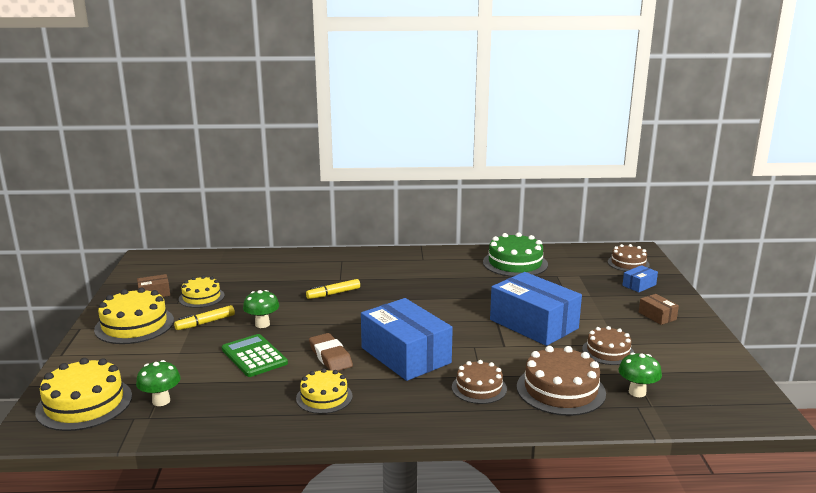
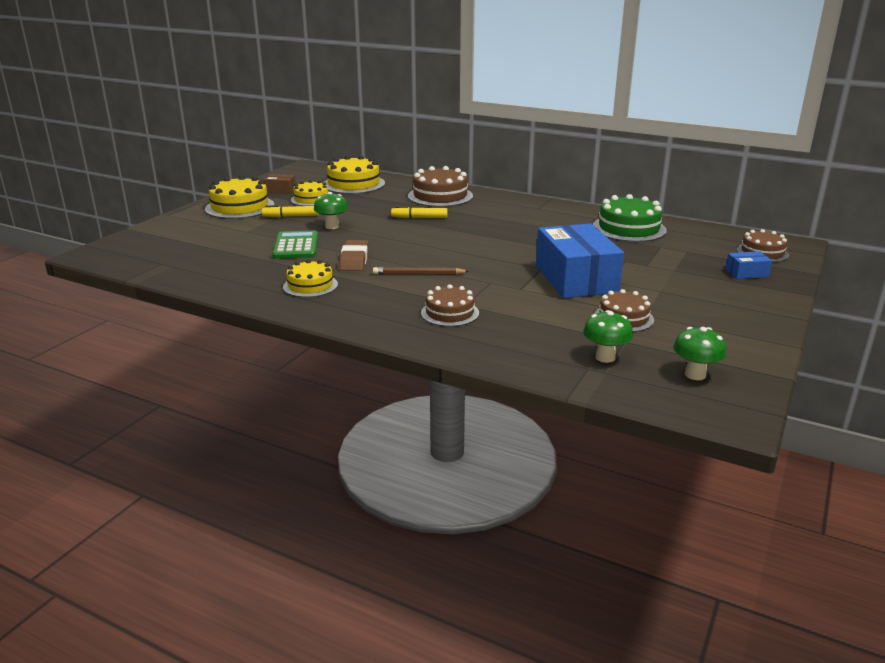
camera: 30 degrees right, 5 degrees up
yellow cake [35,358,132,431] -> yellow cake moved to [323,155,385,194]
green mushroom [136,360,181,406] -> green mushroom moved to [673,327,727,380]
blue box [361,298,453,381] -> brown pencil [373,267,469,274]
brown cake [517,346,606,416] -> brown cake moved to [408,166,473,207]
brown box [639,294,679,325] -> none

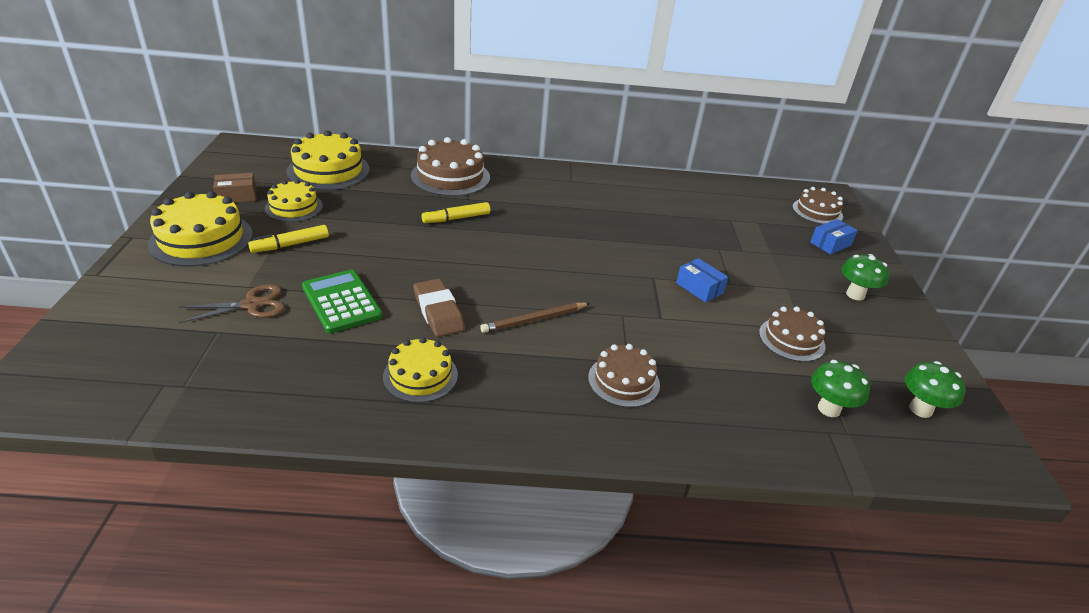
camera: 30 degrees left, 10 degrees up
green mushroom [314,192,348,229] -> green mushroom moved to [841,254,889,300]
blue box [536,223,624,298] -> blue box [676,258,728,303], size x0.43
green cake [592,194,667,242] -> none
none -> brown scissors [179,284,284,323]

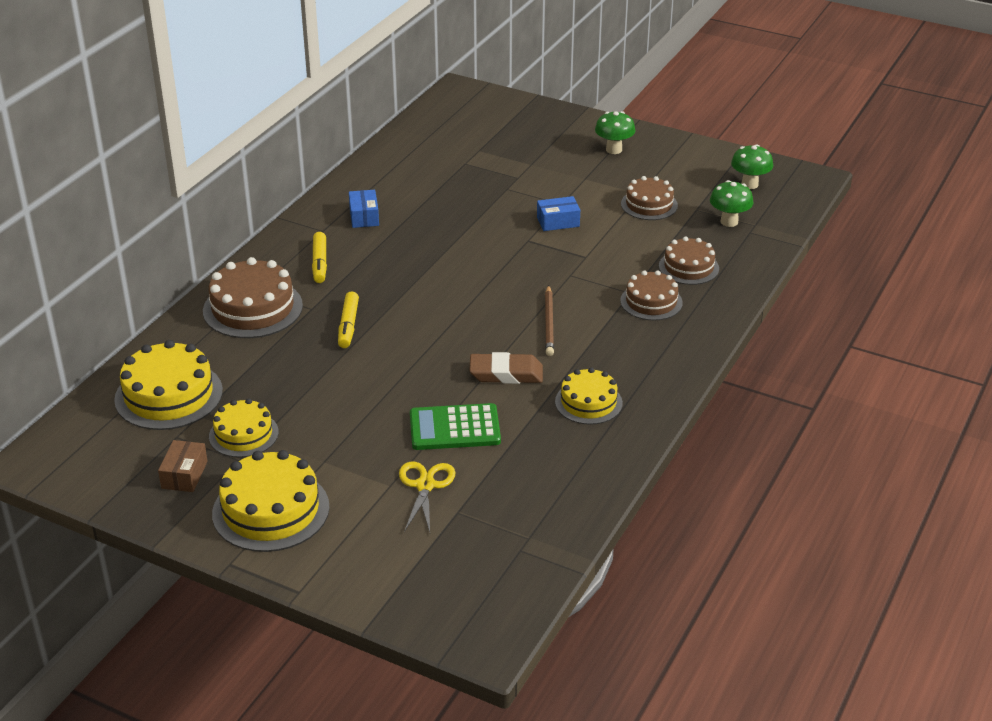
camera: 60 degrees left, 0 degrees up
brown scissors [179,284,284,323] -> yellow scissors [399,462,456,532]
yellow marker [248,225,329,253] -> yellow marker moved to [312,232,327,283]
brown cake [793,187,843,224] -> brown cake moved to [659,236,719,285]
blue box [810,219,858,254] -> blue box moved to [349,190,379,228]

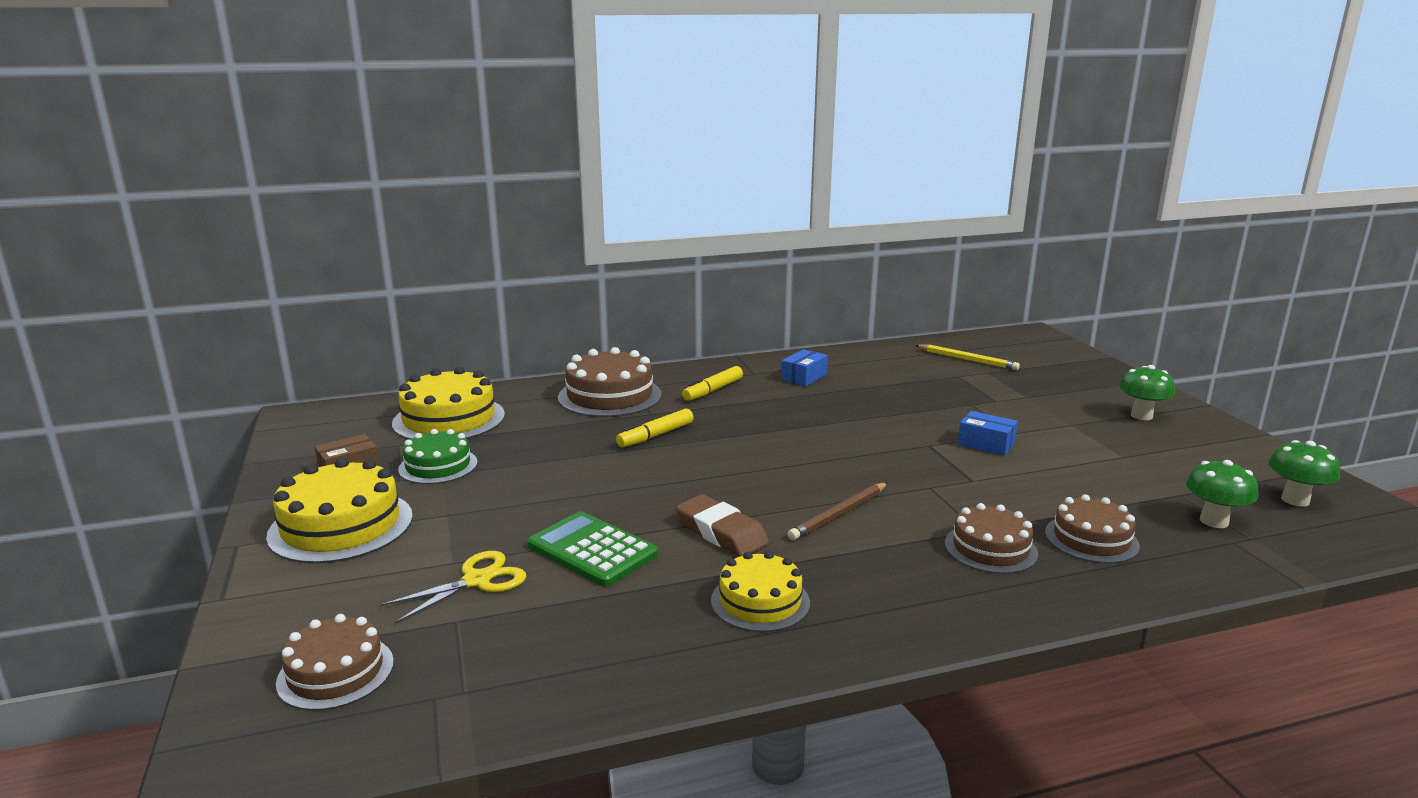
camera: 45 degrees right, 15 degrees down
yellow cake [209,398,279,458] -> green cake [398,429,478,484]
brown cake [621,176,678,220] -> brown cake moved to [276,614,394,711]
none -> yellow pencil [915,345,1020,370]

